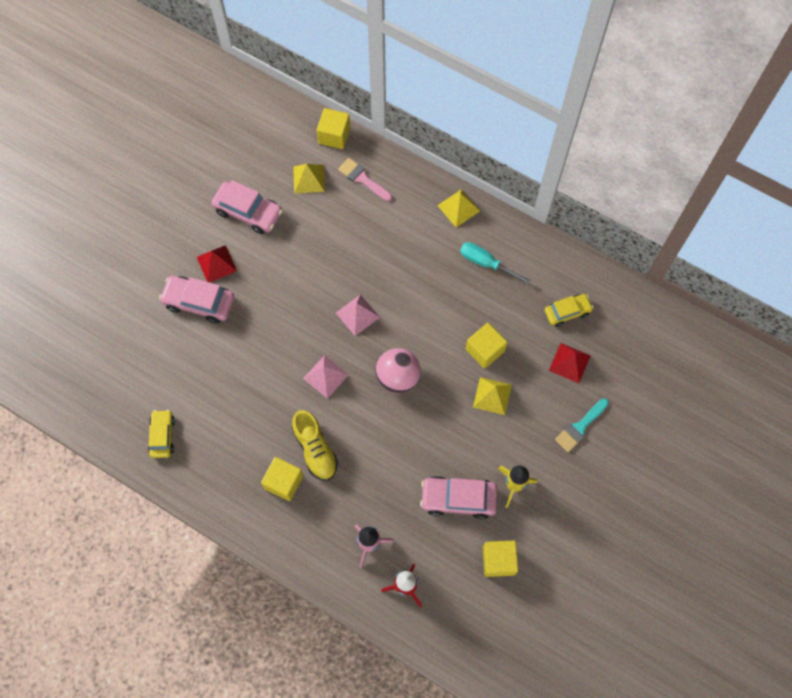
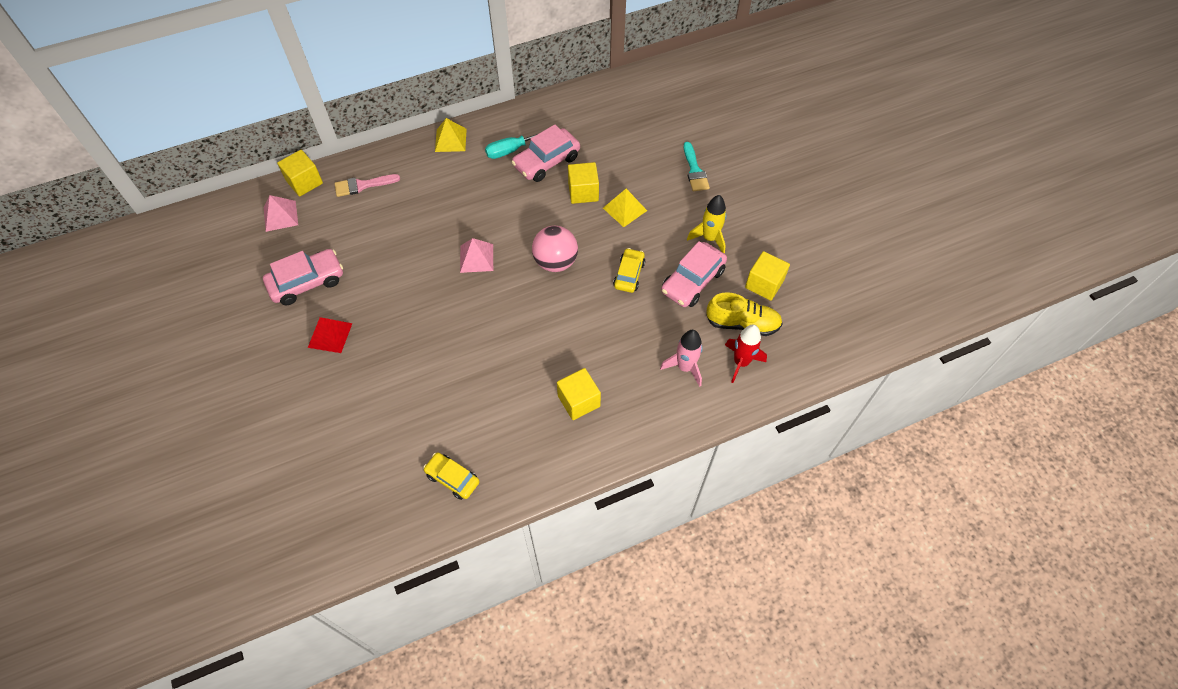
camera: 55 degrees left, 10 degrees down
pink car [159,276,235,324] -> pink car moved to [512,124,580,182]
yellow shoe [292,410,338,481] -> yellow shoe moved to [706,292,783,336]
yellow pyramid [293,164,325,194] -> none
pink pyramid [303,355,349,399] -> pink pyramid moved to [264,195,298,232]
yellow car [545,294,593,327] -> yellow car moved to [613,248,645,293]
red pyramid [549,343,591,383] -> none

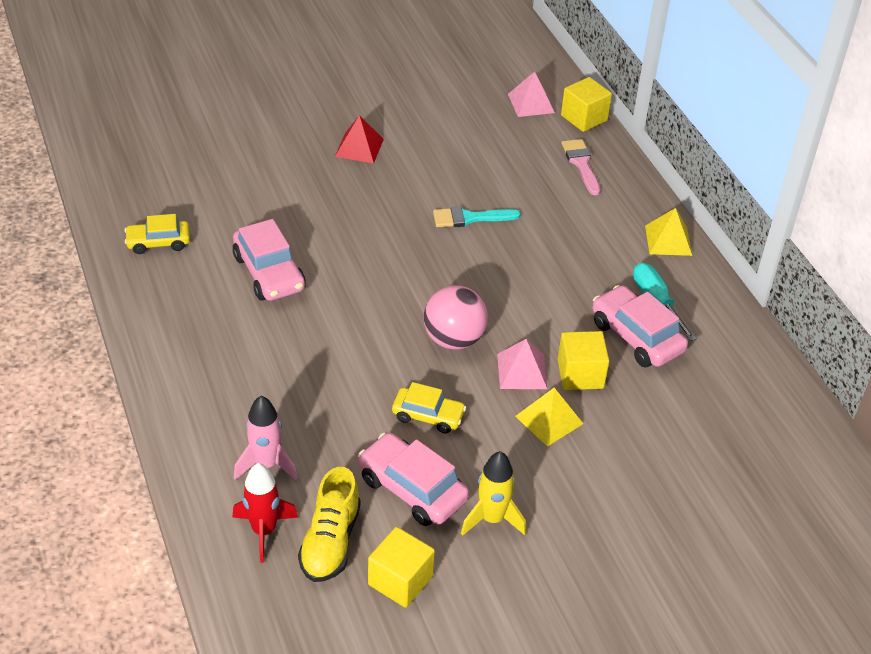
camera: 90 degrees right, 15 degrees down
pink car [263,249,343,305] -> pink car moved to [233,219,306,301]
yellow car [423,453,479,500] -> yellow car turned 135 degrees counterclockwise [124,214,190,254]
pink pyramid [460,238,493,273] -> pink pyramid moved to [497,339,548,389]
yellow cube [557,368,601,420] -> none
turquoise brush [684,142,710,191] -> turquoise brush moved to [433,207,520,227]

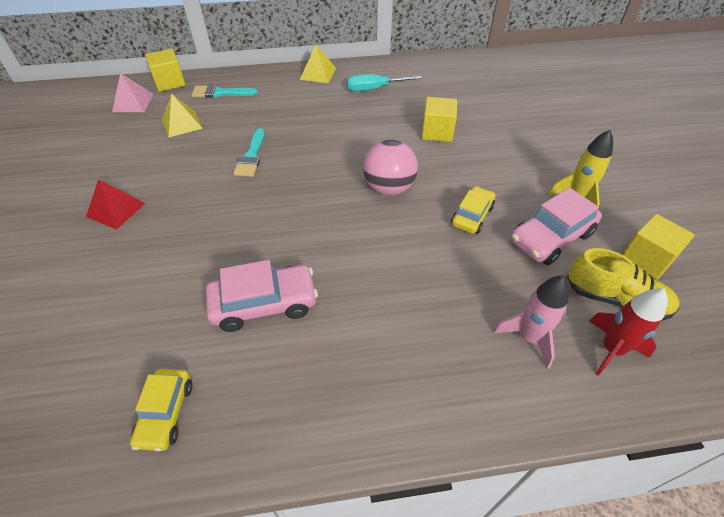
camera: 75 degrees left, 5 degrees up
pink pyramid [497,339,548,389] -> none
yellow pyramid [515,388,583,446] -> yellow pyramid moved to [162,93,203,138]
pink brush [561,139,600,195] -> turquoise brush [192,85,258,98]
pink car [592,285,688,367] -> none

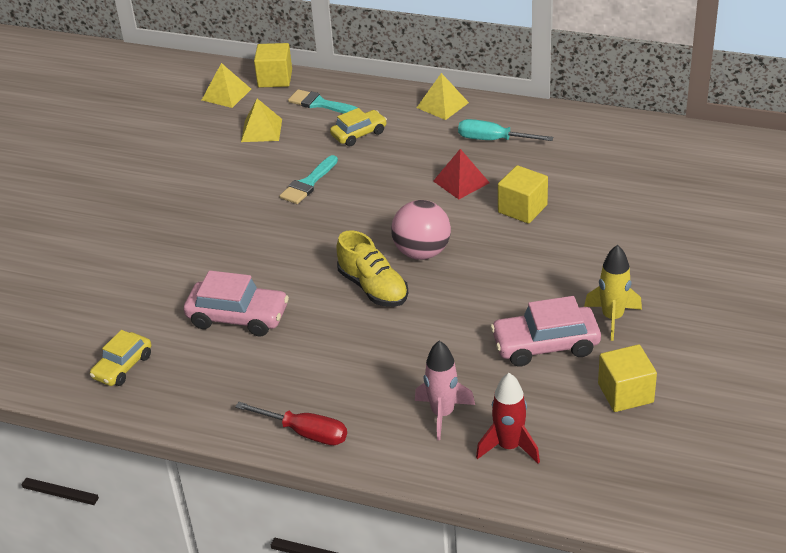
camera: 30 degrees right, 10 degrees down
red pyramid [86,179,145,230] -> red pyramid moved to [433,149,490,199]
pink pyramid [112,73,154,112] -> yellow pyramid [202,63,251,108]
yellow car [451,186,495,234] -> yellow car moved to [330,108,387,146]
yellow shoe [567,248,680,321] -> yellow shoe moved to [336,230,408,307]
none -> red screwdriver [235,402,347,445]

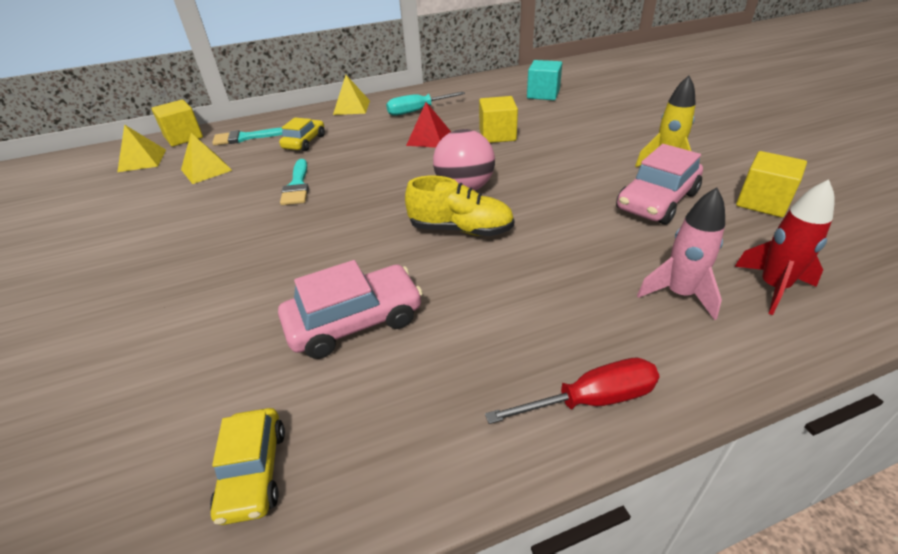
camera: 40 degrees left, 0 degrees up
none -> turquoise cube [527,60,562,100]

